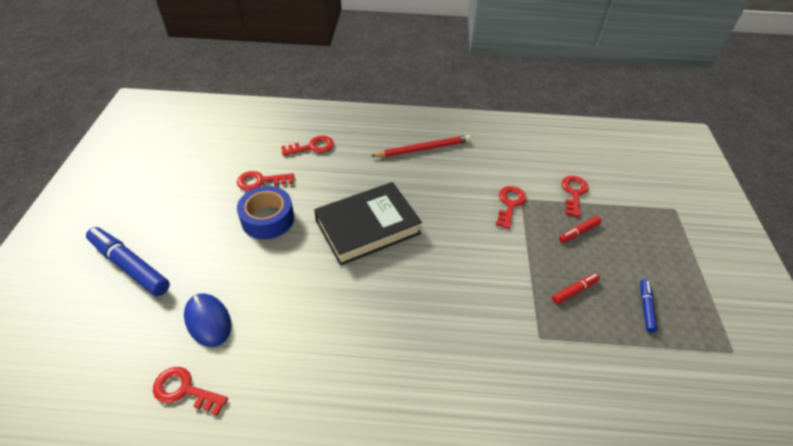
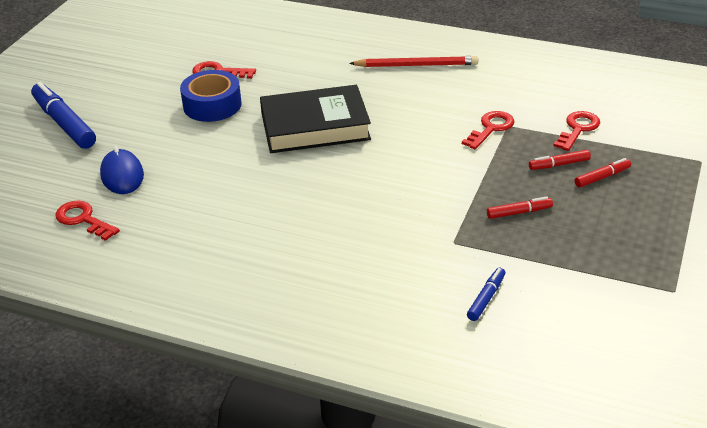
camera: 20 degrees right, 10 degrees down
red key [281,136,334,156] -> none
blue marker [640,279,658,333] -> blue marker moved to [467,268,505,321]
none -> red marker [575,158,631,187]

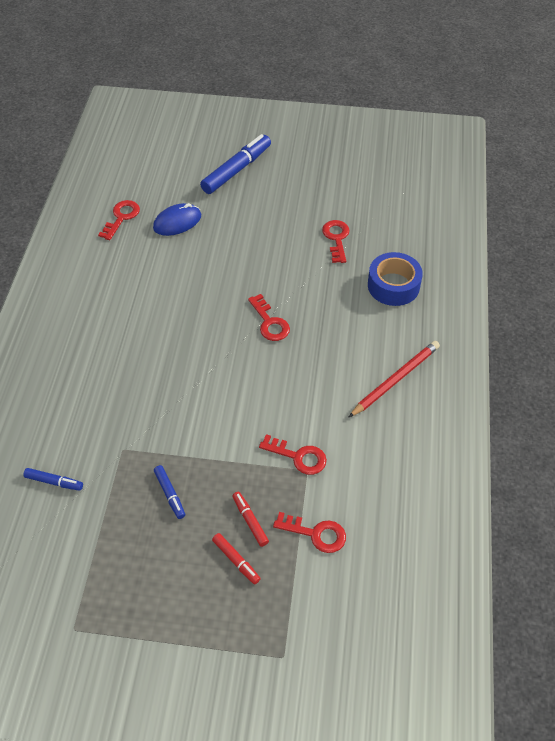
camera: 75 degrees right, 15 degrees up
blue tape [180,70,241,122] -> blue tape moved to [368,252,423,306]
black book [260,85,371,153] -> red key [248,294,290,341]
red pencil [349,56,478,67] -> red pencil turned 120 degrees counterclockwise [348,341,440,418]
red marker [487,196,553,219] -> blue marker [154,465,185,519]

